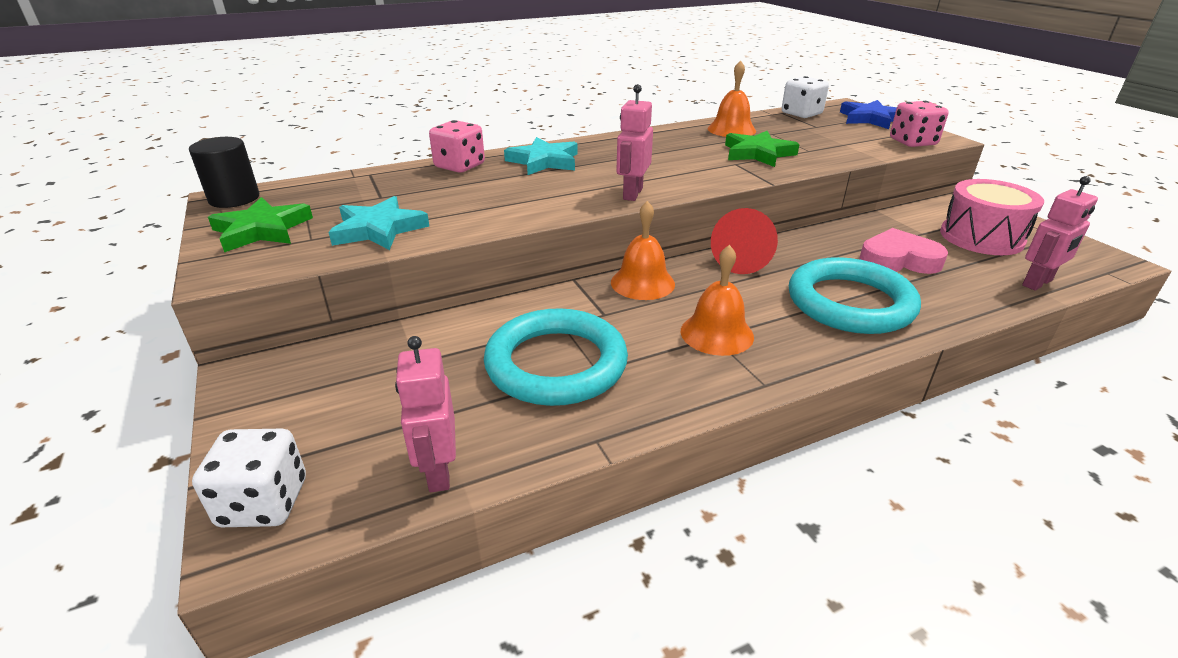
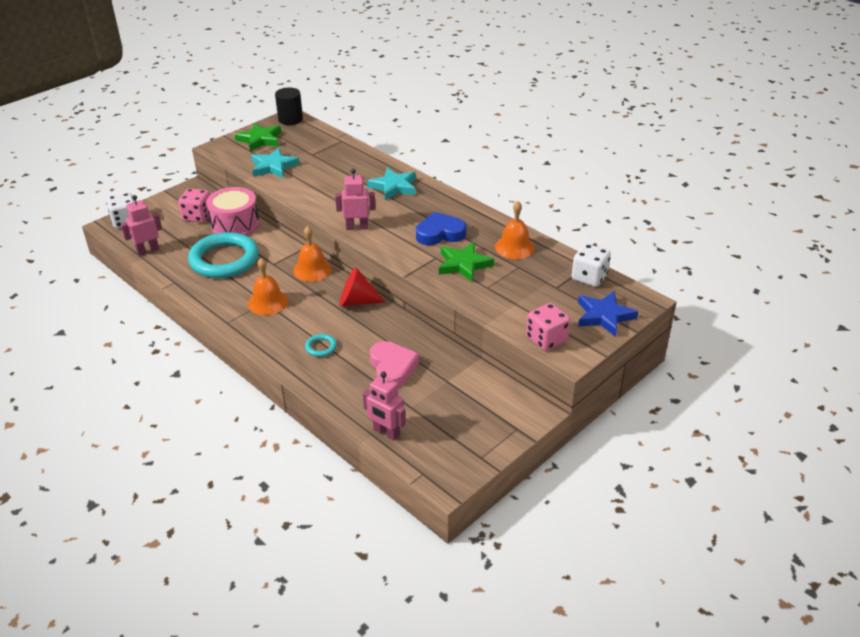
camera: 70 degrees right, 5 degrees up
pink dice [429,120,485,173] -> pink dice moved to [178,188,210,223]
turquoise ring [789,257,921,334] -> turquoise ring [305,334,337,357], size x0.40
pink drum [940,179,1044,255] -> pink drum moved to [206,187,259,236]
none -> blue heart [416,212,467,245]

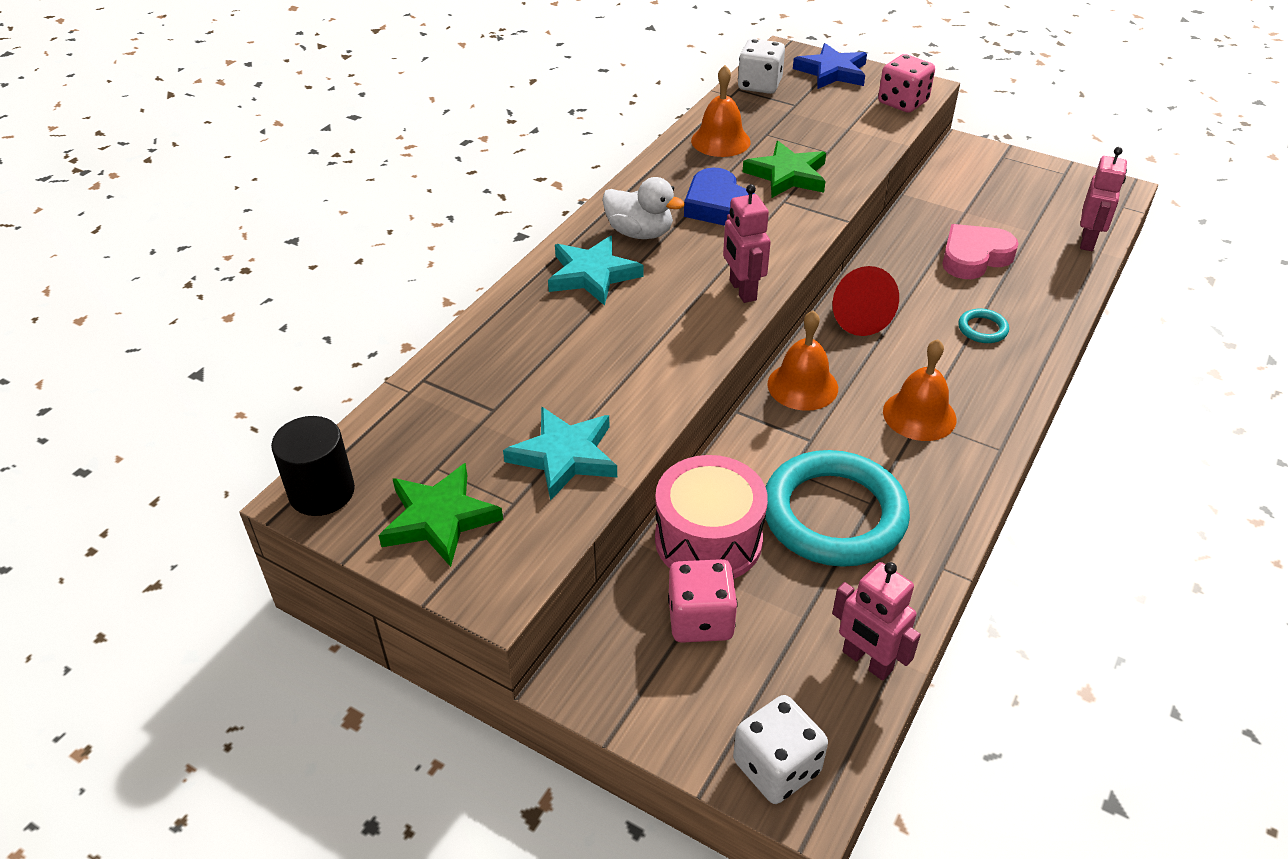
camera: 105 degrees left, 5 degrees up
none -> white duck [602,177,685,239]

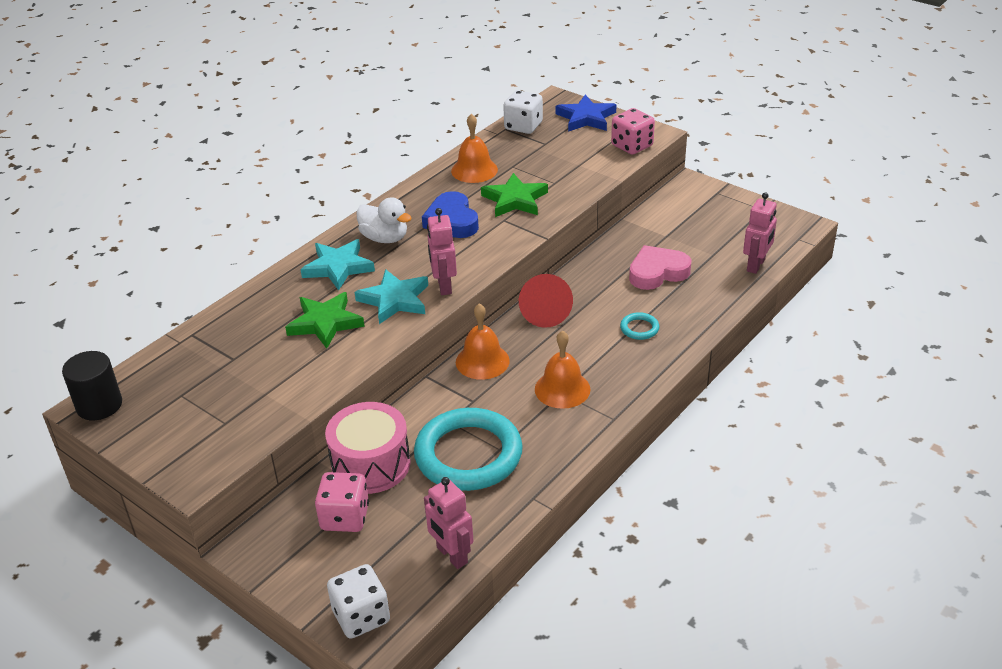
camera: 10 degrees right, 5 degrees down
green star [378,463,503,567] -> green star moved to [285,292,365,349]
turquoise star [503,407,617,501] -> turquoise star moved to [355,269,428,324]

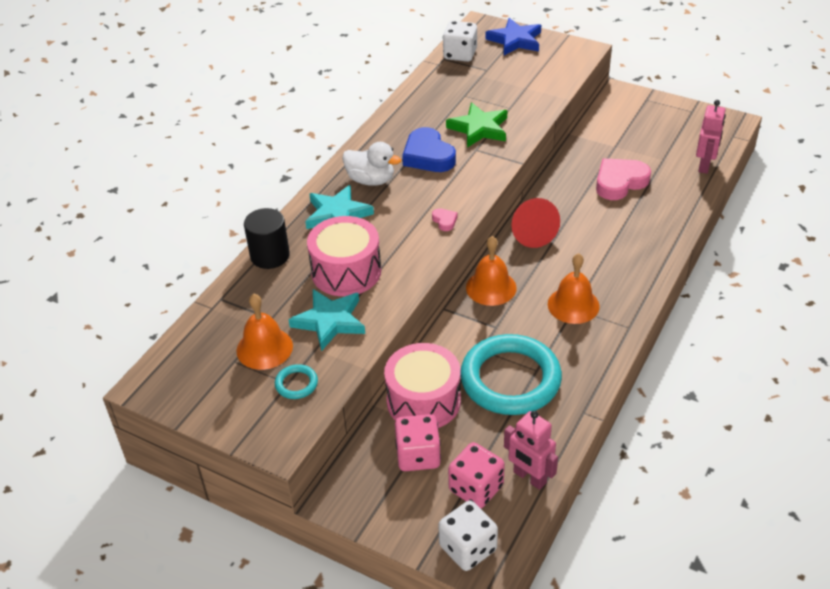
camera: 10 degrees left, 5 degrees up
black cylinder [62,351,122,420] -> black cylinder moved to [244,208,290,269]
green star [285,292,365,349] -> pink drum [307,216,381,296]
turquoise star [355,269,428,324] -> turquoise star moved to [288,289,365,351]
pink robot [427,208,457,295] -> pink heart [432,208,457,231]
orange bell [451,114,498,183] -> orange bell moved to [236,294,293,370]
pink dice [611,108,655,155] -> pink dice moved to [448,442,505,508]
turquoise ring [620,312,659,340] -> turquoise ring moved to [275,364,318,399]

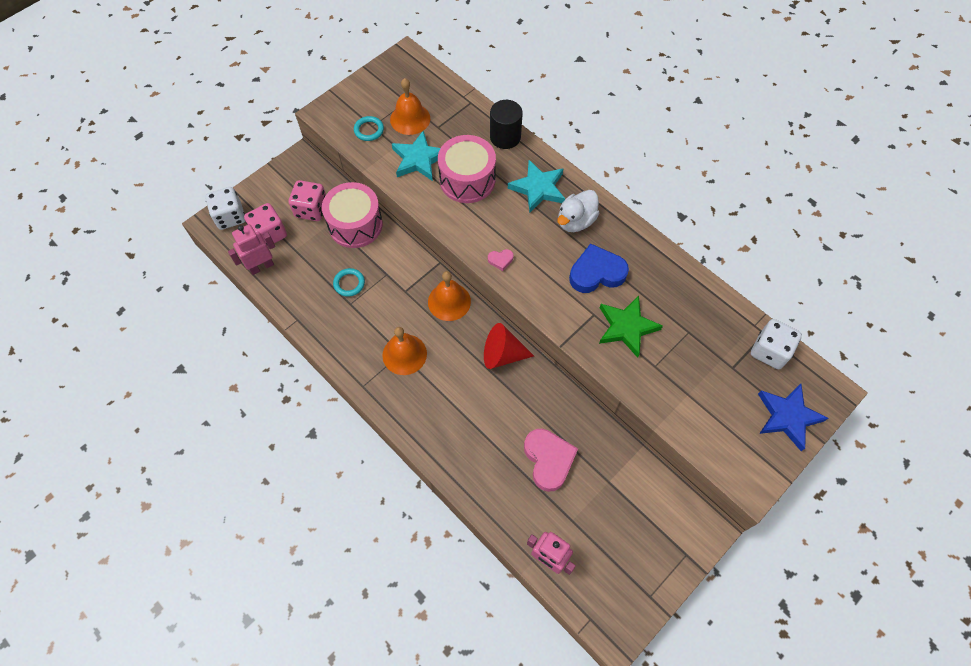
camera: 105 degrees right, 20 degrees up
turquoise ring [461,334,562,415] -> turquoise ring [333,268,365,297], size x0.40

